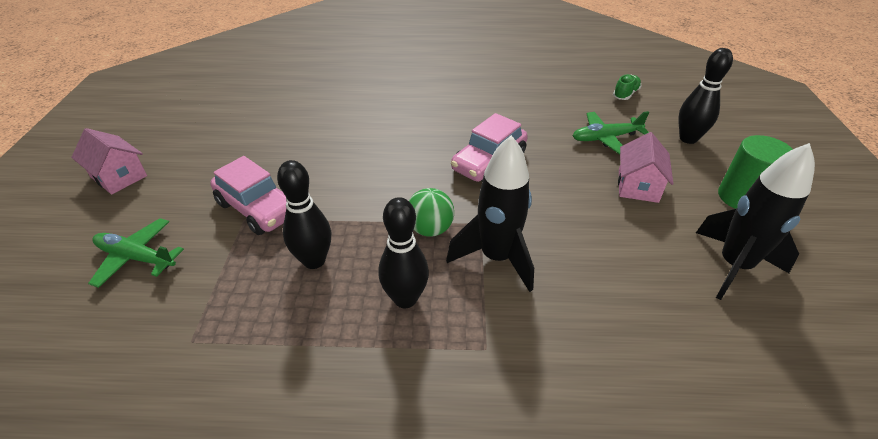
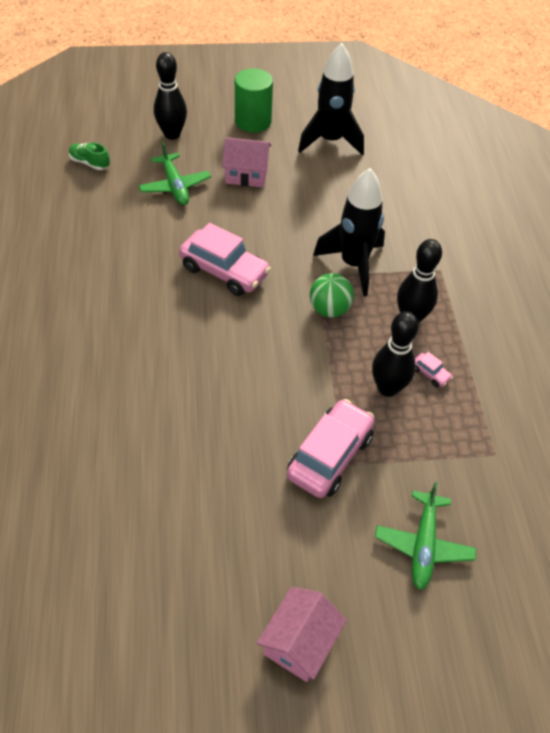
camera: 100 degrees left, 10 degrees up
none -> pink car [415,352,453,387]

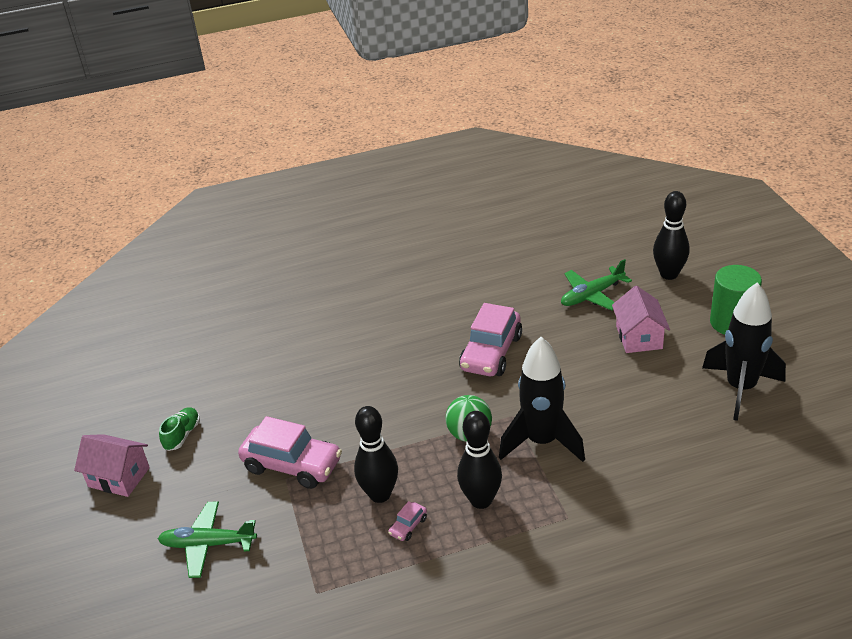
camera: 85 degrees right, 15 degrees down
green shoe [69,143,110,170] -> green shoe moved to [159,407,200,451]

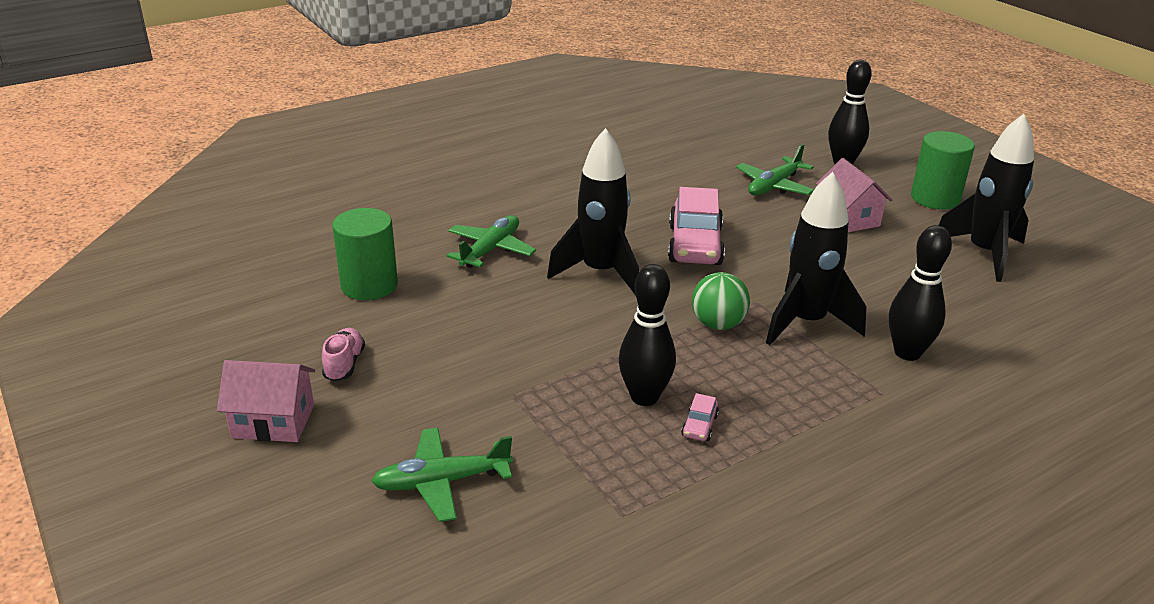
camera: 20 degrees left, 5 degrees down
green shoe [159,407,200,451] -> pink shoe [322,328,365,381]
pink car [238,416,342,489] -> none
black bowling pin [457,411,502,509] -> black bowling pin moved to [889,225,952,361]
none -> green cylinder [332,208,398,300]
none -> green plane [447,215,536,268]
none -> black rocket [547,128,639,295]

